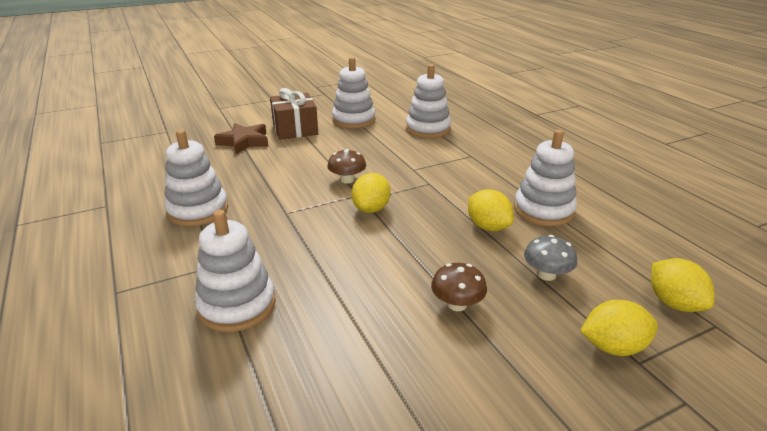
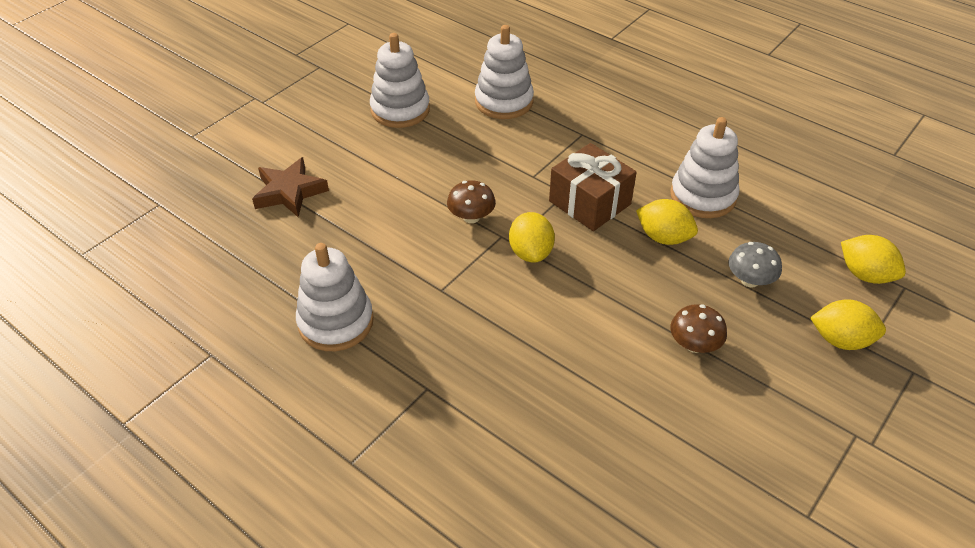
camera: 25 degrees left, 15 degrees up
white stacking toy [195,210,276,332] -> none
brown gift [270,88,318,140] -> brown gift moved to [549,143,637,231]
yellow lemon [580,300,658,356] -> yellow lemon turned 45 degrees clockwise [810,299,886,350]

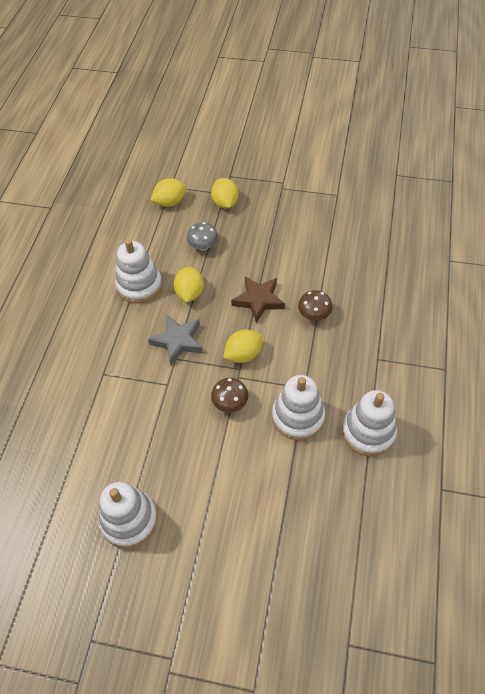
camera: 115 degrees left, 10 degrees up
brown star [252,157,329,217] -> brown star moved to [231,276,285,324]
white stacking toy [475,25,534,119] -> white stacking toy moved to [272,375,325,440]
brown gift [549,143,637,231] -> grey star [148,314,203,365]
brown mushroom [670,304,727,353] -> brown mushroom moved to [298,290,333,321]
yellow lemon [841,235,906,284] -> yellow lemon turned 45 degrees clockwise [151,178,186,207]

